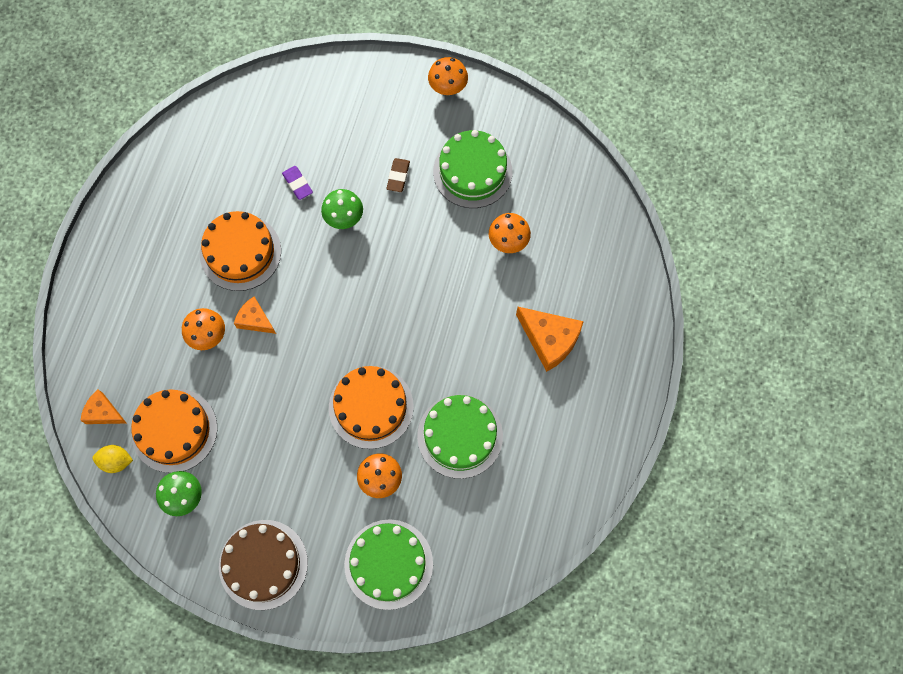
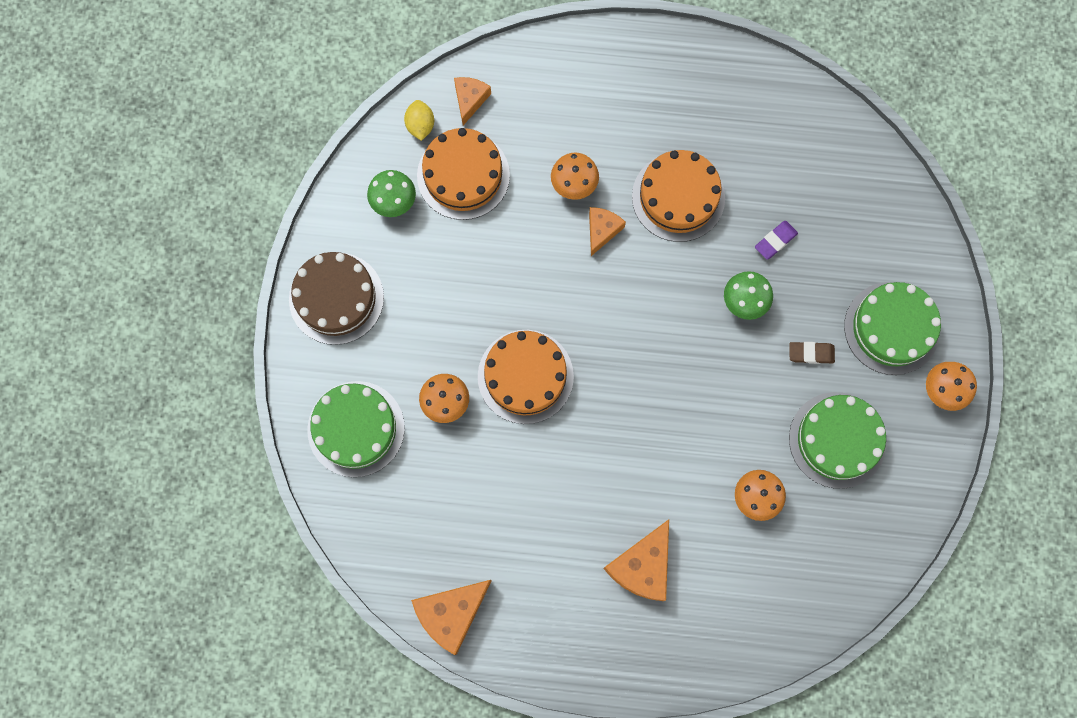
camera: 80 degrees right, 5 degrees up
green cake [417,394,503,479] -> green cake moved to [844,282,941,375]
none -> orange cheese [411,580,491,655]

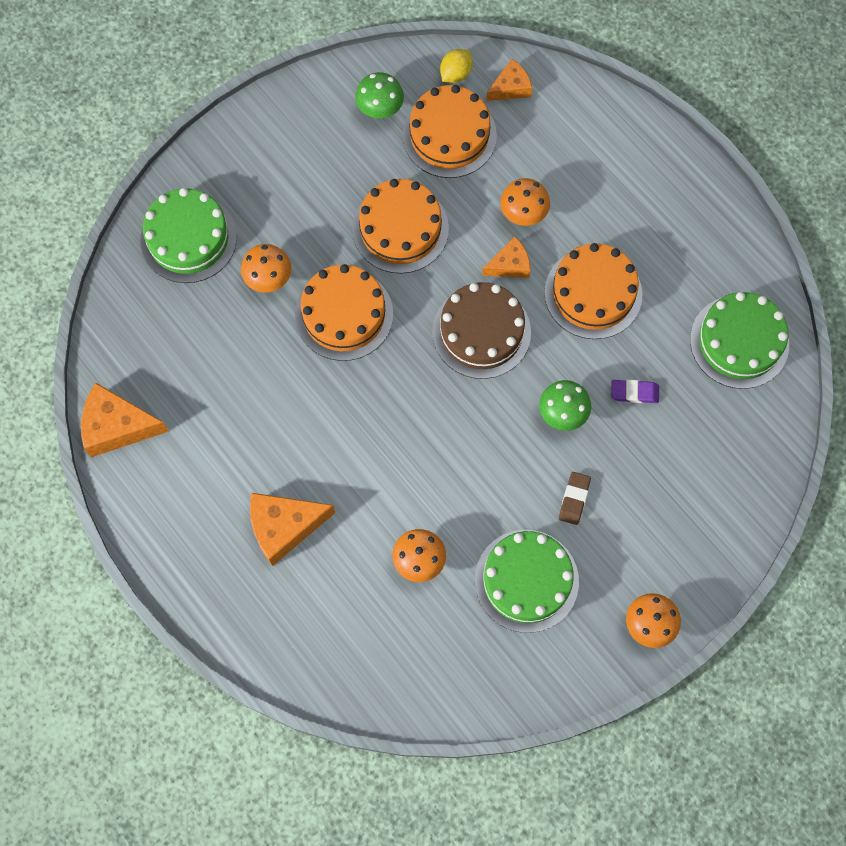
camera: 45 degrees right, 5 degrees down
brown cake [289,252,384,345] -> brown cake moved to [432,282,531,379]
brown eraser [789,342,835,364] -> brown eraser turned 60 degrees clockwise [559,472,591,525]
green cake [844,282,941,375] -> green cake moved to [690,292,789,389]
none -> orange cake [352,179,449,274]

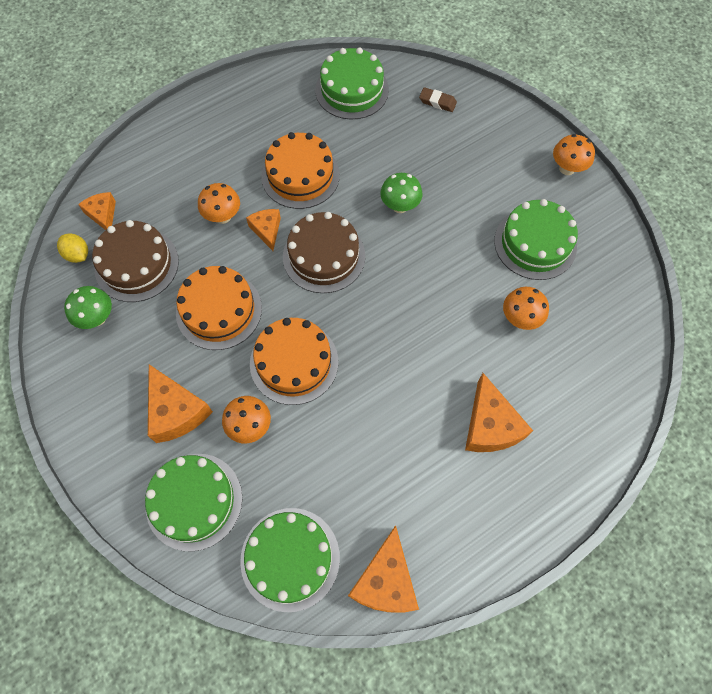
camera: 85 degrees left, 5 degrees down
orange cake [402,85,497,178] -> brown cake [92,220,179,302]
brown eraser [559,472,591,525] -> brown eraser moved to [419,87,457,112]
purple eraser [611,379,659,403] -> none
none -> orange cheese [148,364,213,443]
none -> green cake [240,508,340,612]

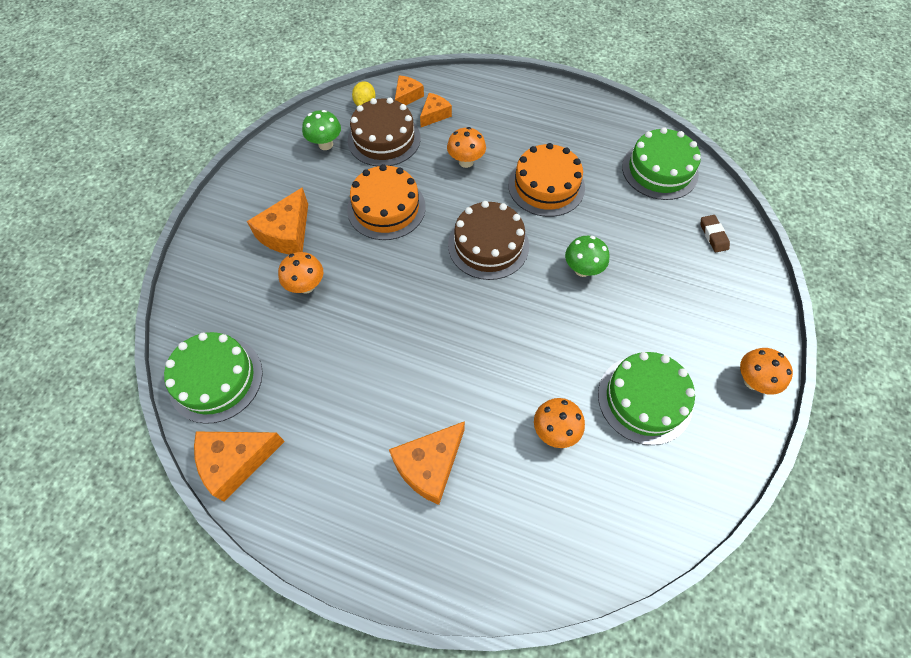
camera: 55 degrees right, 5 degrees down
green cake [145,454,242,551] -> none
orange cheese [246,209,281,251] -> orange cheese moved to [420,93,452,127]
orange cake [250,318,338,405] -> none

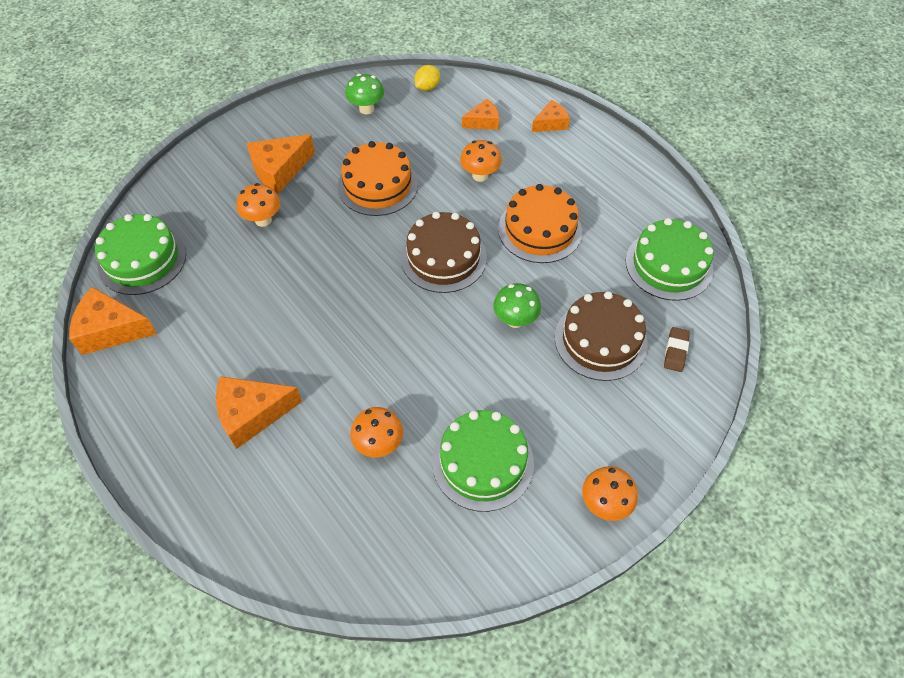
camera: 30 degrees right, 5 degrees down
brown cake [348,98,420,166] -> brown cake moved to [555,291,648,381]
orange cheese [395,76,424,105] -> orange cheese moved to [532,100,570,132]

